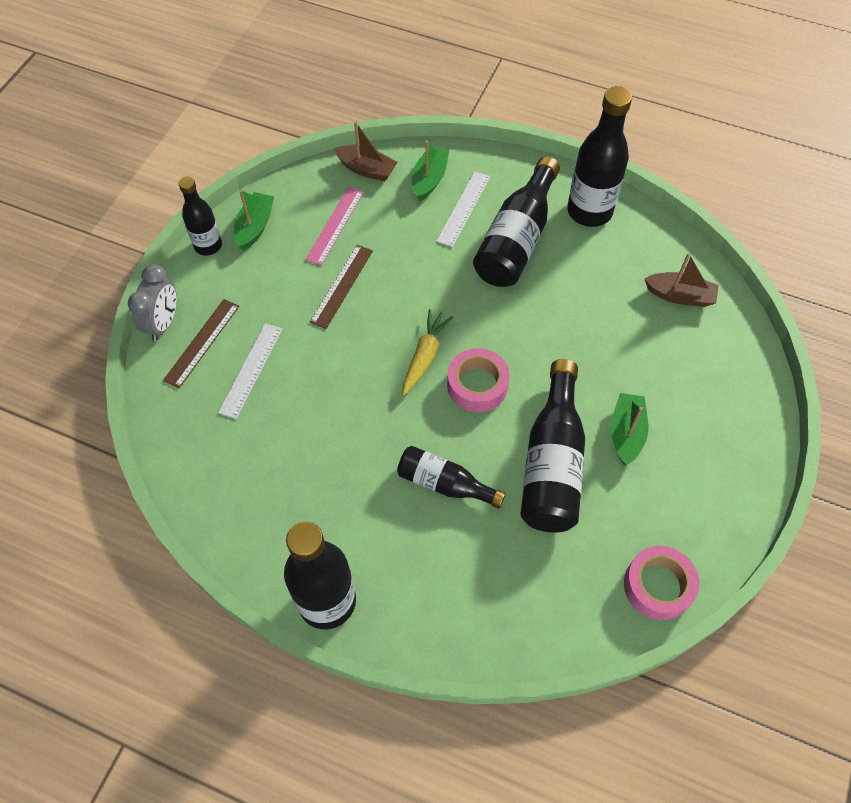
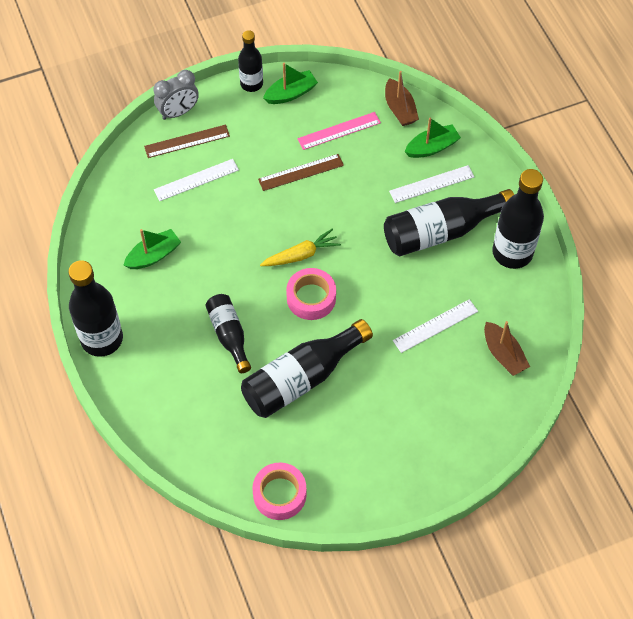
camera: 45 degrees right, 0 degrees up
green boat [611,393,648,465] -> green boat moved to [123,229,181,269]
none -> white ruler [393,299,478,353]

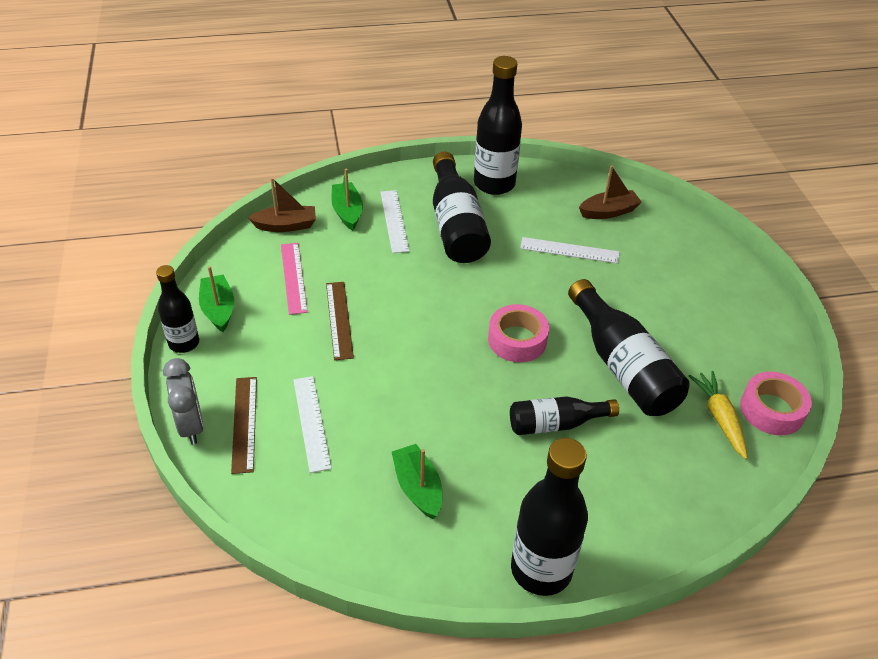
camera: 80 degrees left, 15 degrees down
yellow carrot [260,229,341,266] -> yellow carrot moved to [688,371,748,459]
white ruler [393,299,478,353] -> white ruler turned 60 degrees counterclockwise [520,237,619,263]

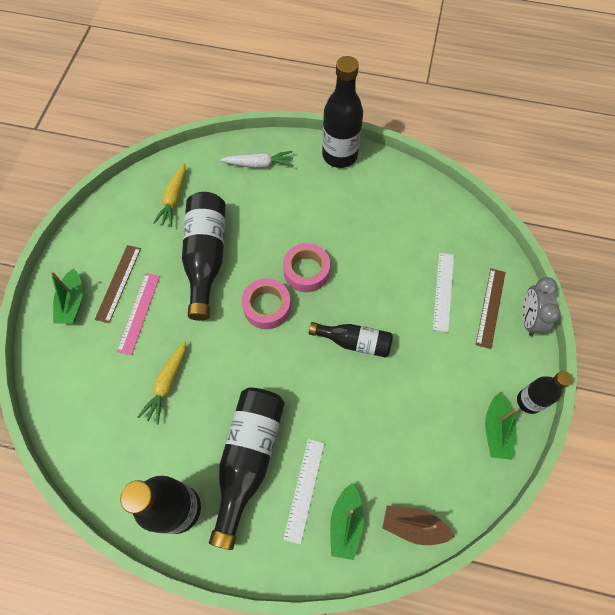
camera: 155 degrees left, 20 degrees up
pink ruler [281,243,308,315] -> pink ruler moved to [117,273,160,355]
brown ruler [326,282,354,360] -> brown ruler moved to [95,245,141,323]
green boat [392,444,442,519] -> green boat moved to [50,268,83,324]
black bottle [510,396,619,435] -> black bottle moved to [309,322,393,358]
white ruler [520,237,619,263] -> yellow carrot [138,341,186,425]
brown boat [579,165,642,219] -> none
pink tape [740,372,812,435] -> pink tape moved to [283,243,330,292]
none -> white carrot [220,151,293,168]

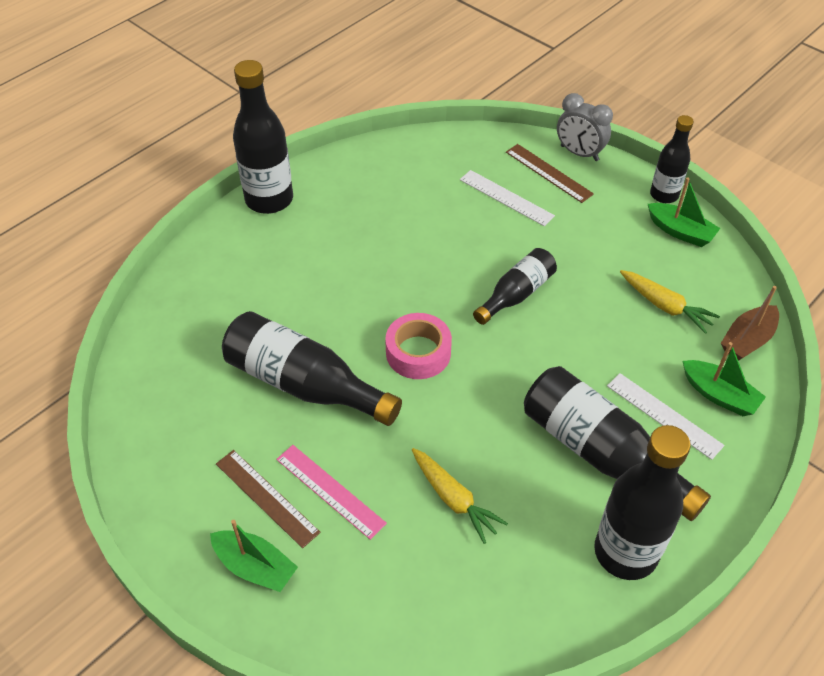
camera: 60 degrees left, 15 degrees down
yellow carrot [153,163,186,227] -> yellow carrot moved to [620,270,720,334]
white carrot [220,151,293,168] -> none
pink tape [283,243,330,292] -> none

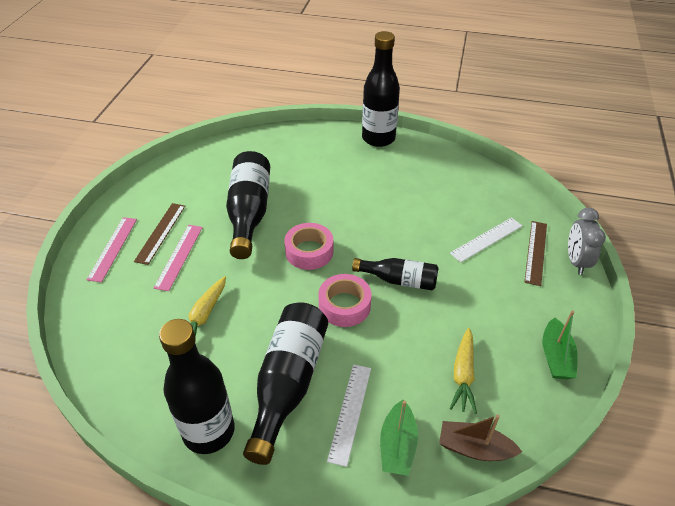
camera: 60 degrees right, 5 degrees down
green boat [210,520,298,592] -> pink ruler [86,217,137,282]
white ruler [460,170,555,226] -> white ruler turned 45 degrees clockwise [450,217,522,263]
black bottle [650,115,694,203] -> none
none -> pink tape [318,274,372,327]

